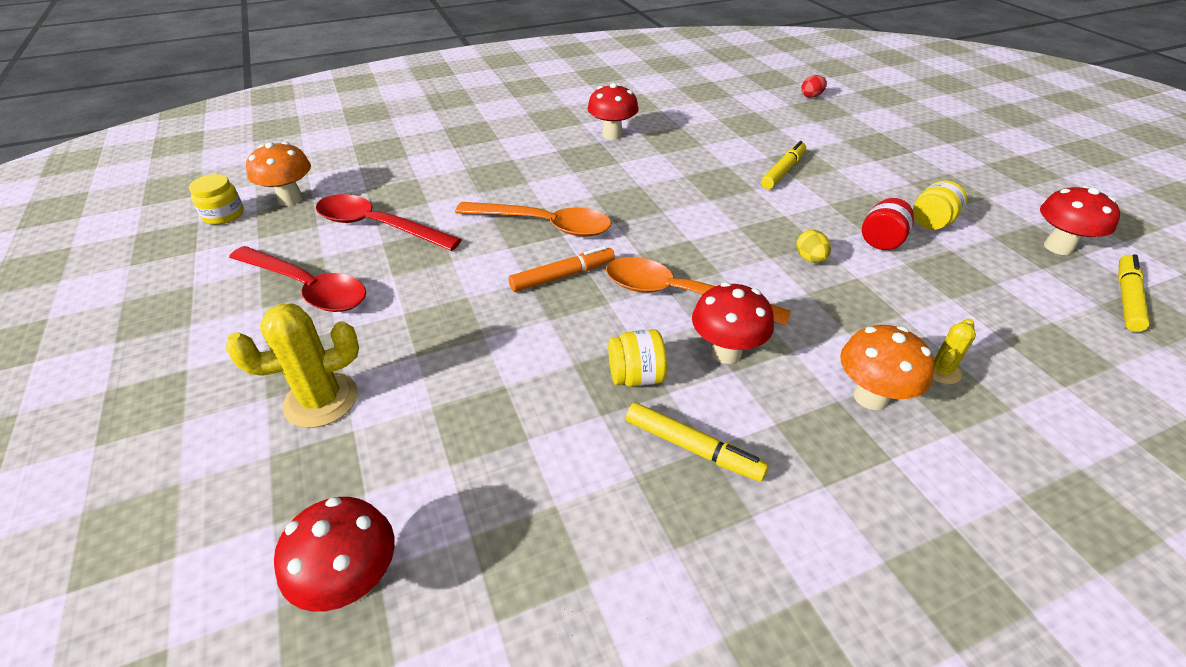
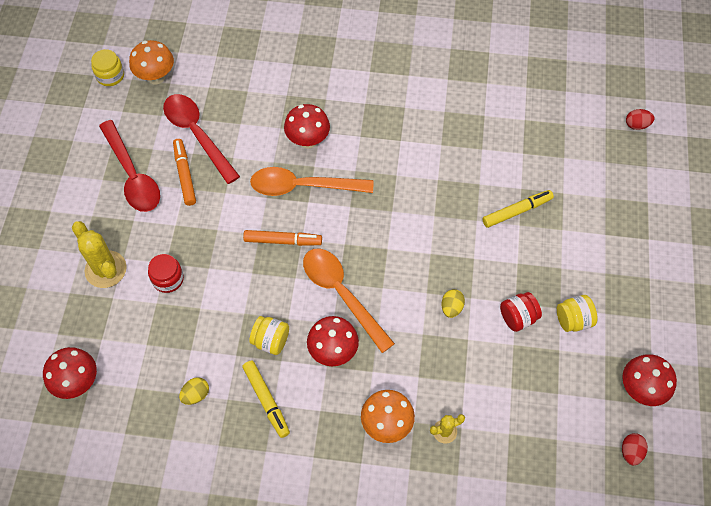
camera: 30 degrees right, 20 degrees up
yellow cactus [226,304,359,428] -> yellow cactus turned 45 degrees clockwise [72,221,127,288]
orange spoon [455,202,611,237] -> orange spoon turned 135 degrees clockwise [250,167,373,196]
red mushroom [588,83,639,140] -> red mushroom moved to [284,104,330,149]
yellow marker [1118,254,1150,332] -> red egg [622,433,648,466]
none -> red jar [148,254,184,293]
none -> orange marker [173,139,196,206]
none -> yellow egg [179,377,209,405]

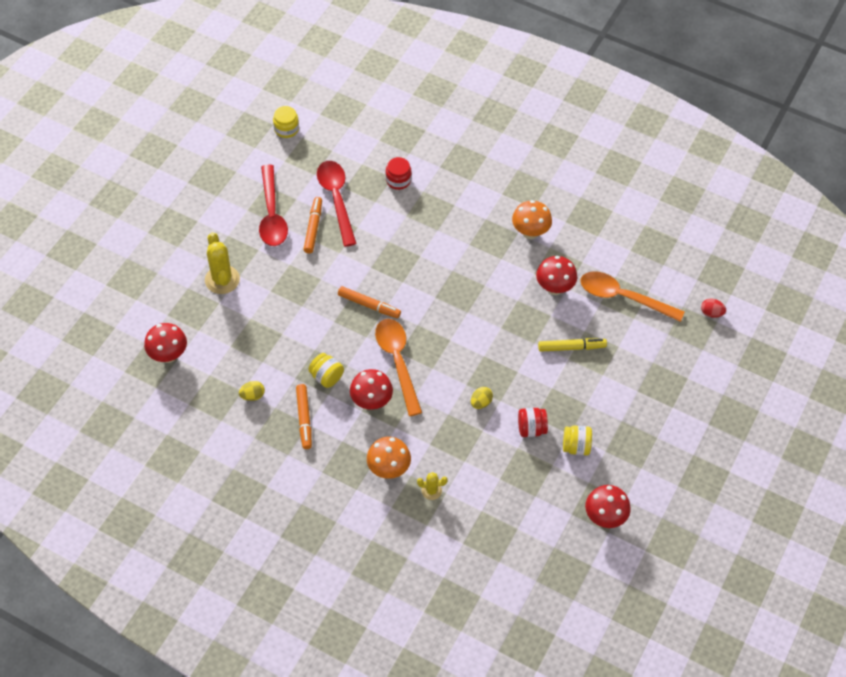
camera: 20 degrees right, 5 degrees down
orange mushroom [129,40,174,85] -> orange mushroom moved to [512,200,552,239]
red jar [148,254,184,293] -> red jar moved to [385,157,412,190]
yellow marker [242,360,290,438] -> orange marker [296,384,312,449]
orange spoon [250,167,373,196] -> orange spoon moved to [580,271,685,322]
red mushroom [284,104,330,149] -> red mushroom moved to [536,256,577,295]
red egg [622,433,648,466] -> none

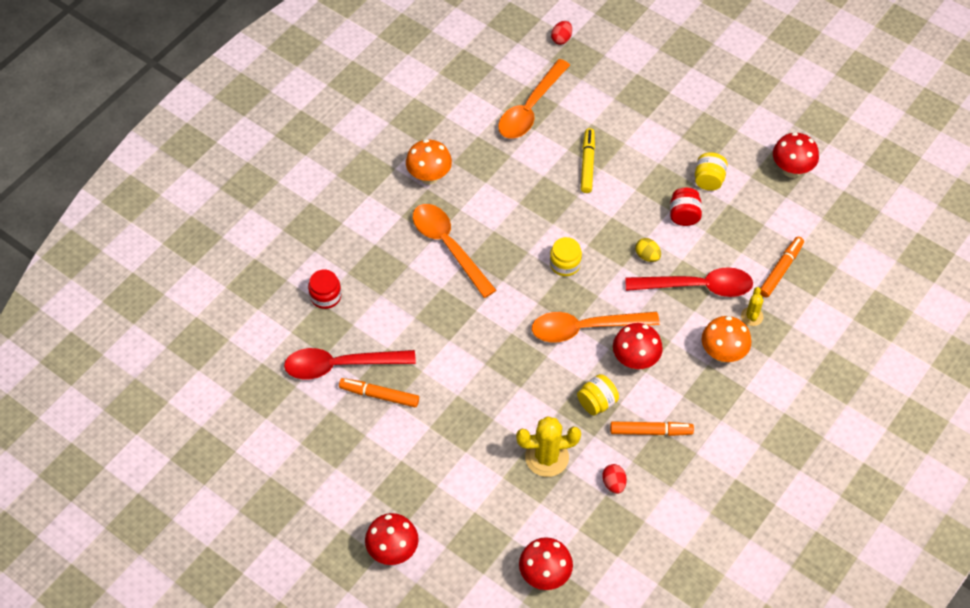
camera: 80 degrees left, 0 degrees up
yellow cactus [205,232,240,294] -> yellow cactus moved to [516,416,581,477]
yellow egg [239,381,265,401] -> red egg [602,464,627,494]
red spoon [259,165,288,246] -> red spoon moved to [625,267,753,297]
yellow jar [273,106,299,138] -> yellow jar moved to [550,237,582,276]
orange marker [338,286,401,318] -> orange marker moved to [760,237,804,298]
red mushroom [536,256,577,295] -> red mushroom moved to [365,513,419,565]
none -> orange spoon [413,204,496,298]

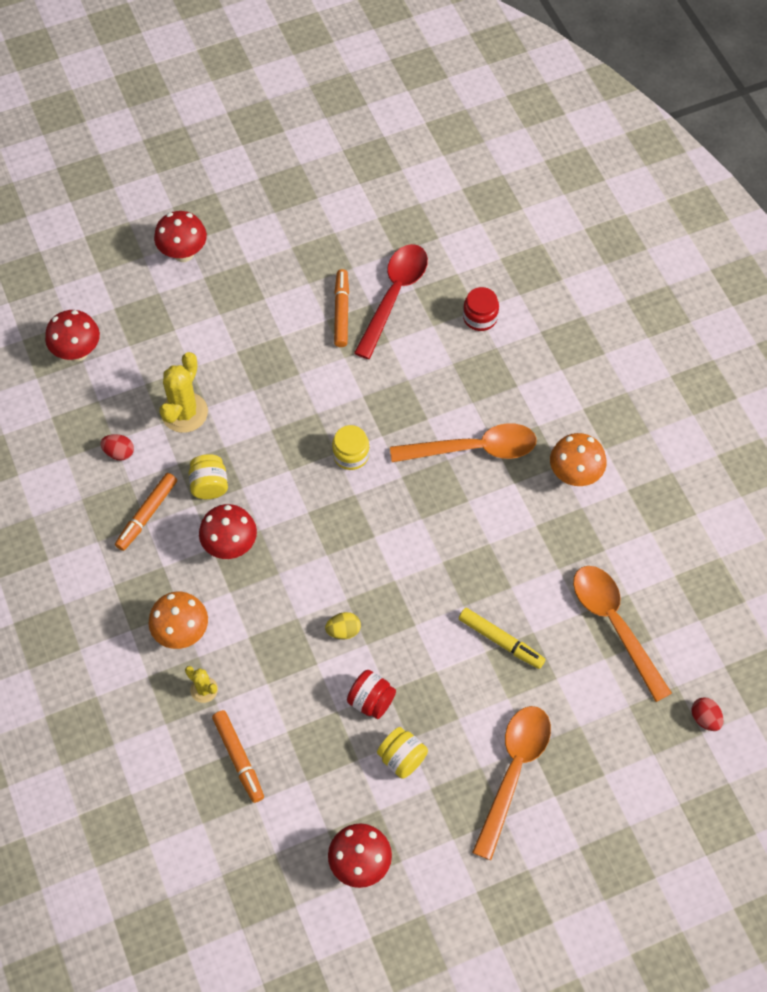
camera: 120 degrees right, 5 degrees up
orange marker [339,378,419,407] -> orange marker turned 45 degrees counterclockwise [334,269,349,347]
orange spoon [532,312,660,342] -> orange spoon moved to [472,706,551,860]
yellow jar [550,237,582,276] -> yellow jar moved to [332,425,369,470]
red spoon [625,267,753,297] -> none

